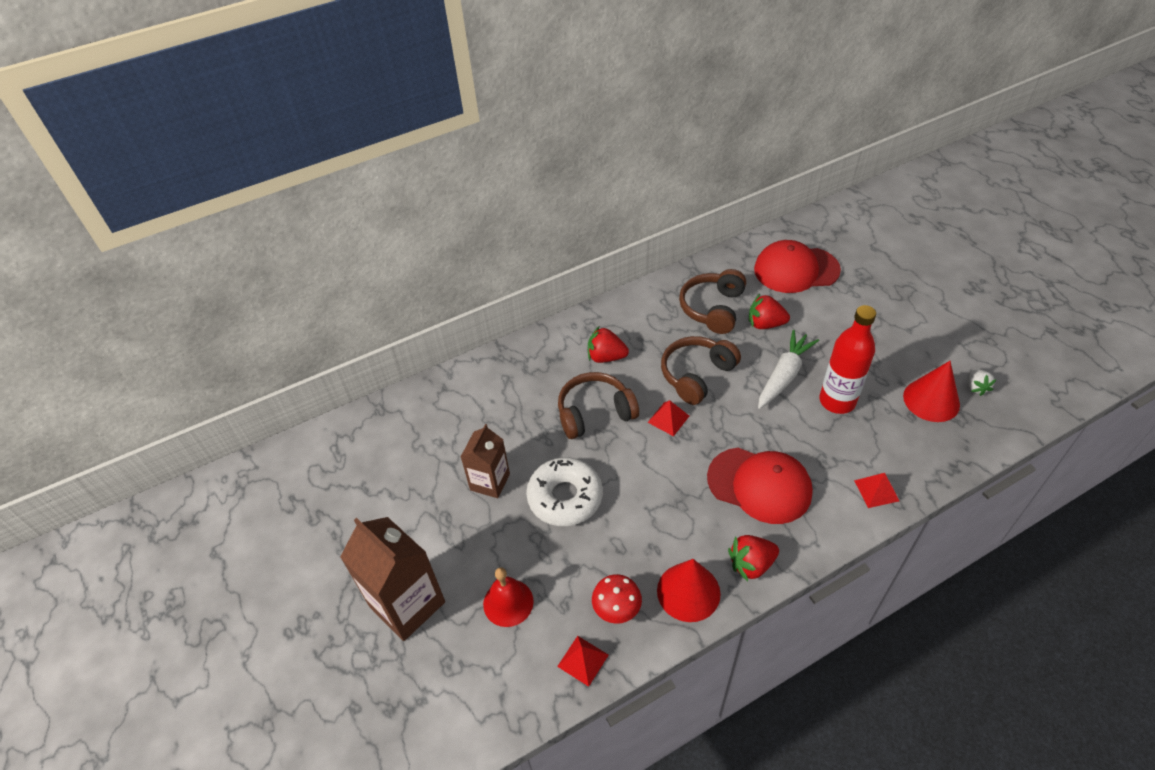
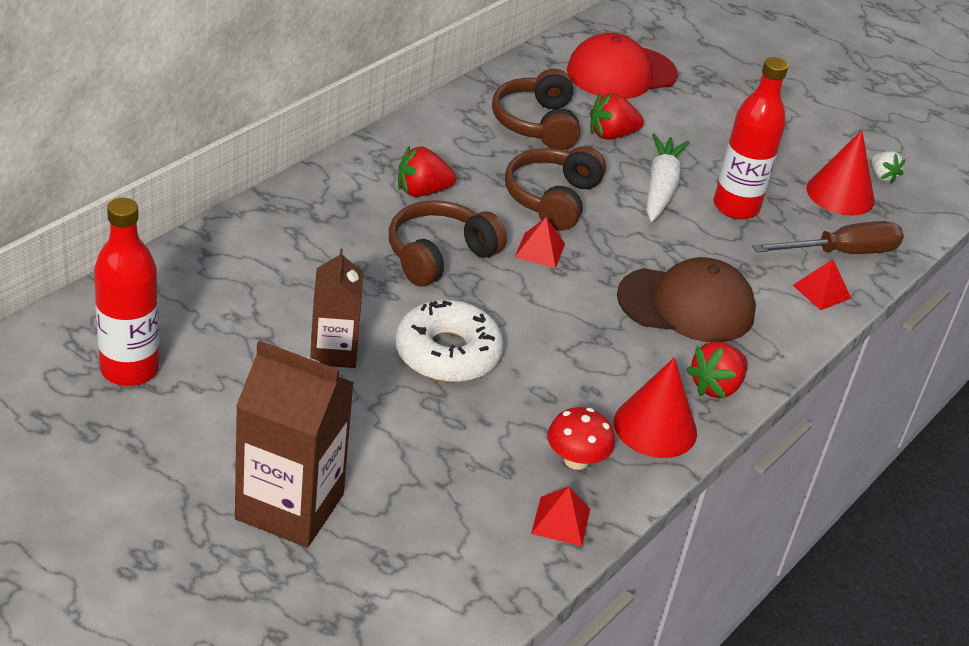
camera: 30 degrees left, 10 degrees down
red bell [483,567,534,627] -> none
red cap [707,448,813,524] -> brown cap [617,257,756,342]
none -> red bottle [94,198,159,386]
none -> brown screwdriver [752,221,904,254]

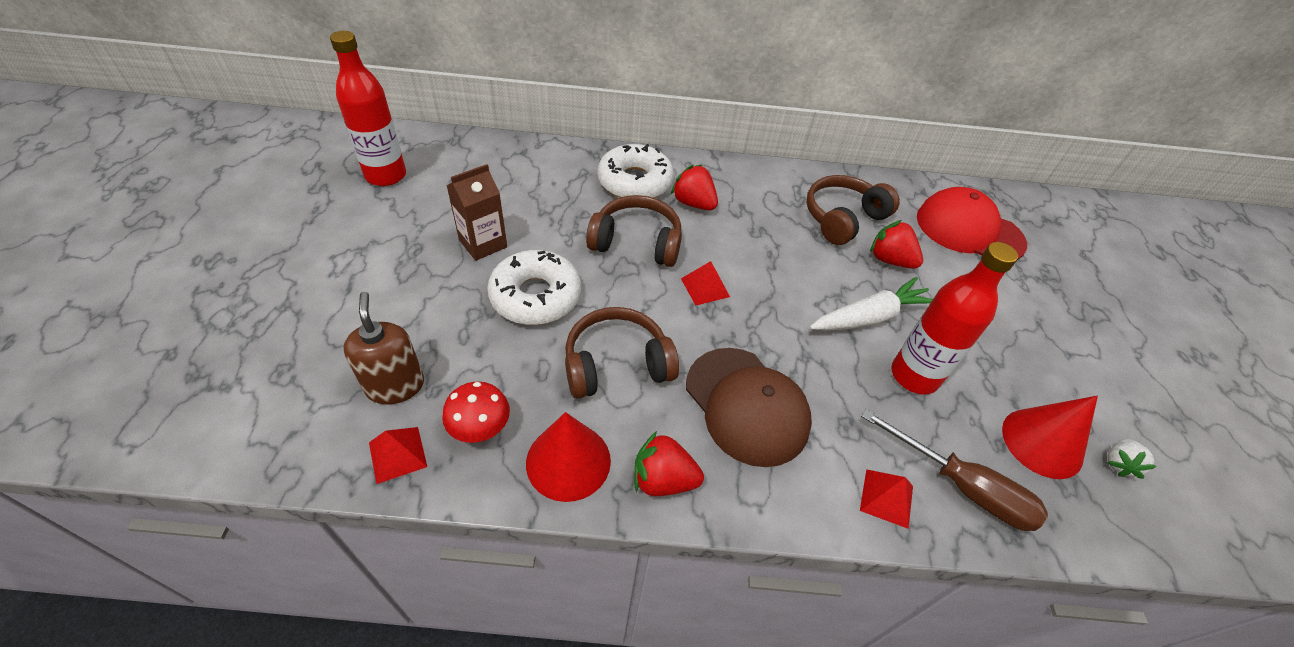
camera: 55 degrees right, 10 degrees up
brown carton [235,340,354,548] -> none
brown headphones [505,146,606,230] -> brown headphones moved to [565,307,679,399]
none -> brown soap dispenser [343,292,424,404]
none -> white donut [598,144,674,198]

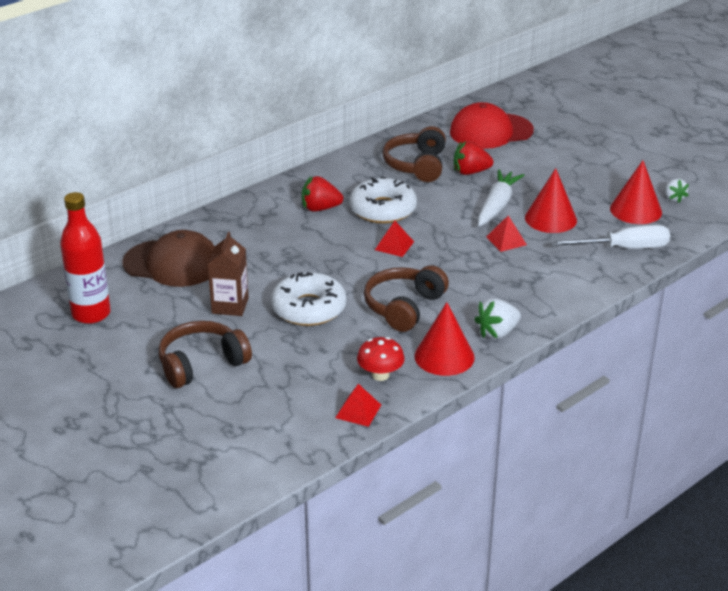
camera: 40 degrees left, 15 degrees down
brown soap dispenser [343,292,424,404] -> none
brown headphones [586,195,682,267] -> brown headphones moved to [159,321,252,388]
white donut [598,144,674,198] -> white donut moved to [349,176,417,224]
red strawberry [634,431,704,496] -> white strawberry [474,298,521,339]
brown cap [686,348,812,467] -> brown cap moved to [122,230,215,287]
red pyramid [860,469,913,529] -> red pyramid moved to [486,215,527,252]
brown screwdriver [861,409,1048,531] -> white screwdriver [550,225,670,249]
red bottle [891,242,1018,394] -> red cone [525,168,577,233]

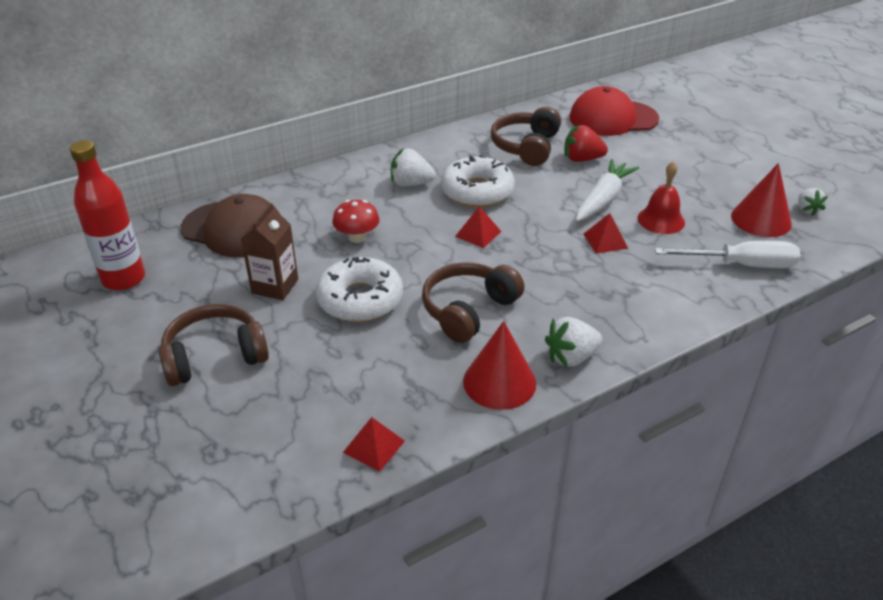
camera: 10 degrees right, 5 degrees up
red strawberry [302,176,343,212] -> white strawberry [391,148,436,187]
red mushroom [357,337,405,381] -> red mushroom moved to [332,200,379,243]
red cone [525,168,577,233] -> red bell [637,161,685,234]

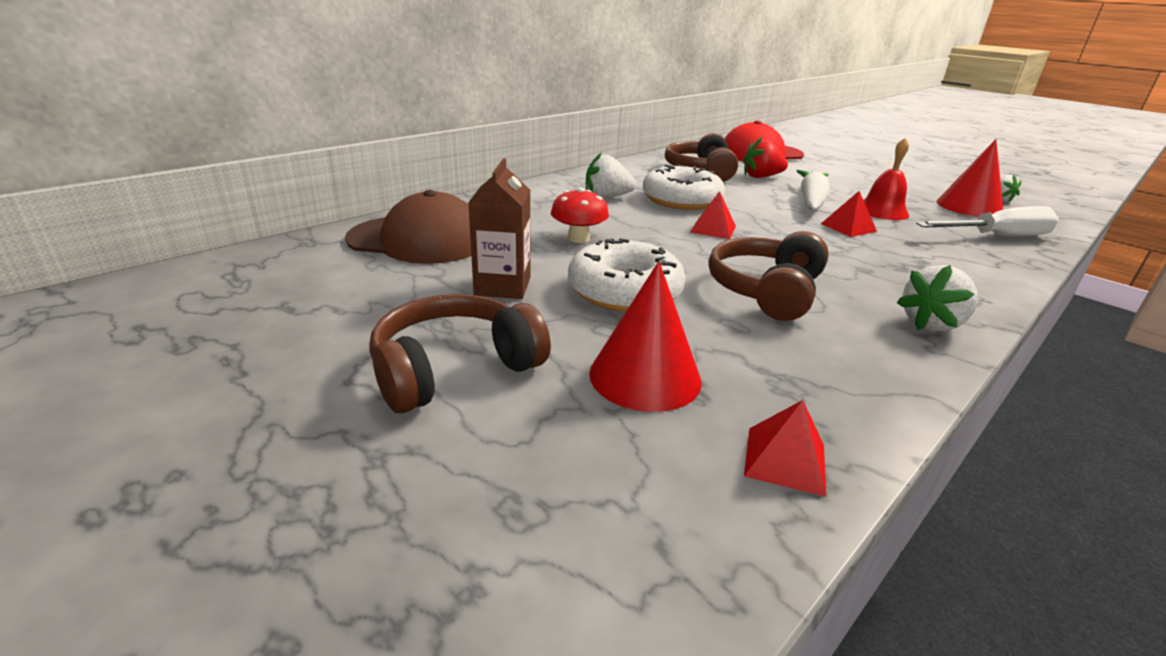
camera: 15 degrees left, 10 degrees down
red bottle [70,140,145,290] -> none
red cone [463,321,536,410] -> red cone moved to [589,261,702,412]

